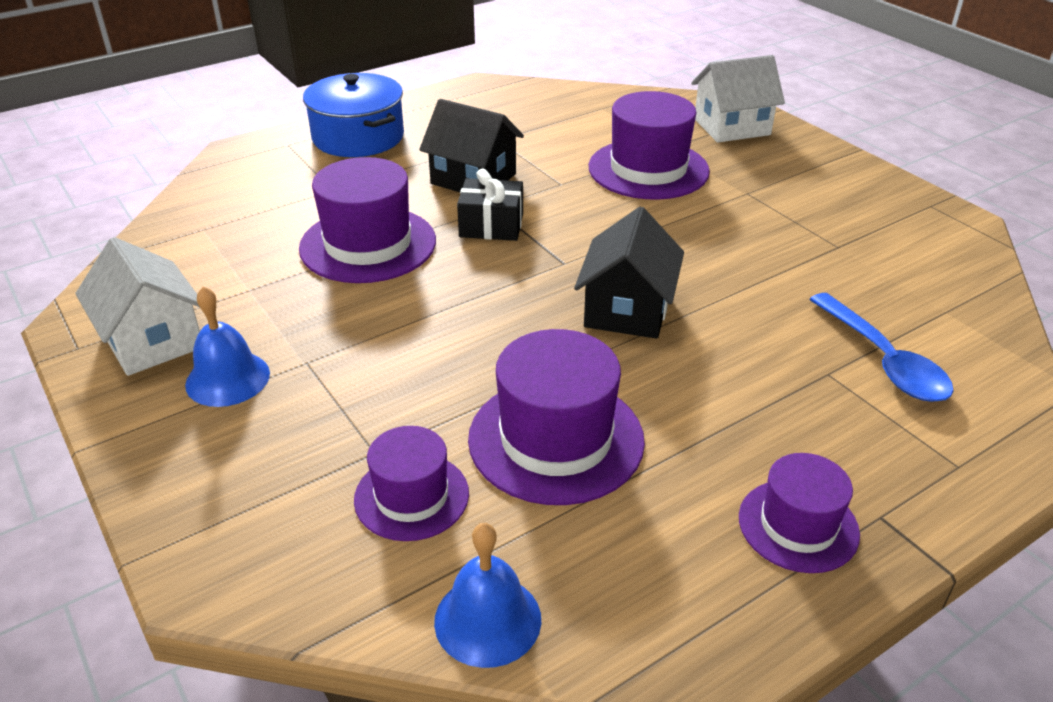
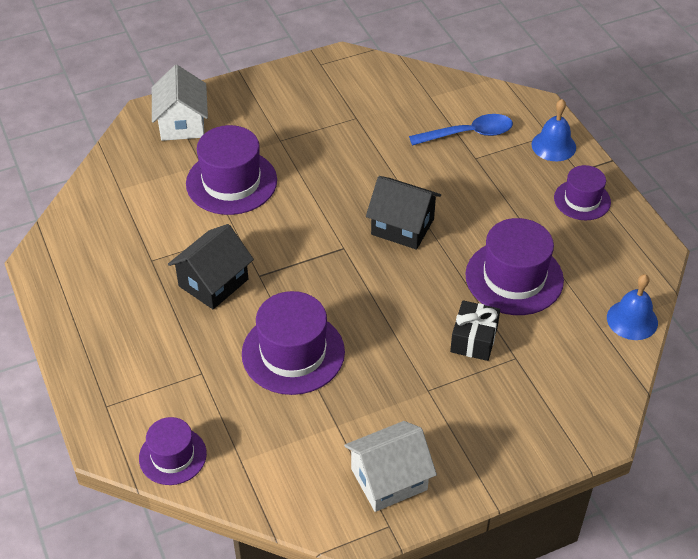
camera: 80 degrees left, 10 degrees up
blue bell [185,286,270,407] -> blue bell moved to [532,99,576,161]
blue pot [303,73,404,157] -> none
purple hat [354,426,469,541] -> purple hat moved to [139,417,207,485]
black gift [457,169,523,241] -> black gift moved to [450,300,500,361]

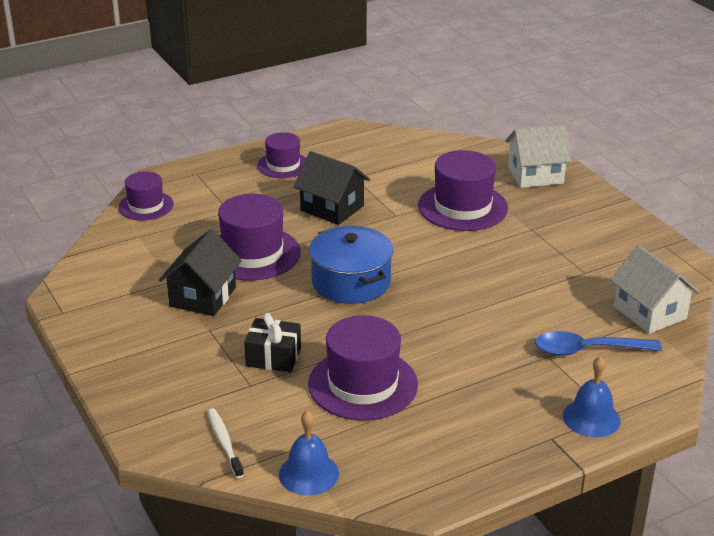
camera: 85 degrees right, 15 degrees down
white house [344,421,437,512] -> white house moved to [610,245,700,334]
black house [366,176,441,250] -> black house moved to [159,229,242,316]
blue spoon [409,114,513,146] -> blue spoon turned 105 degrees clockwise [535,331,662,356]
purple hat [554,165,611,221] -> purple hat moved to [257,132,306,178]
none -> white toothbrush [207,408,244,478]
none -> blue pot [309,226,393,304]

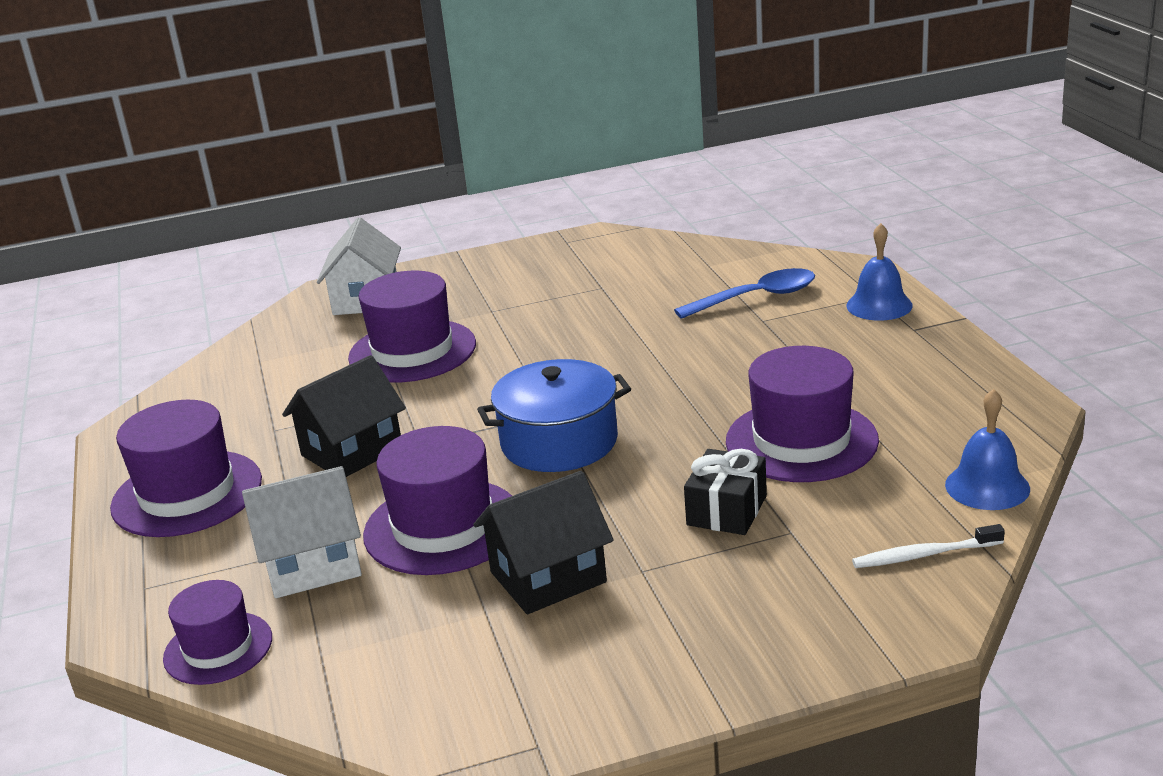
camera: 75 degrees left, 5 degrees down
black house [159,229,242,316] -> black house turned 60 degrees counterclockwise [474,471,614,614]
purple hat [257,132,306,178] -> purple hat [110,400,262,537], size x1.64
blue spoon [535,331,662,356] -> blue spoon turned 120 degrees counterclockwise [674,268,815,319]
white house [610,245,700,334] -> white house moved to [242,466,362,598]

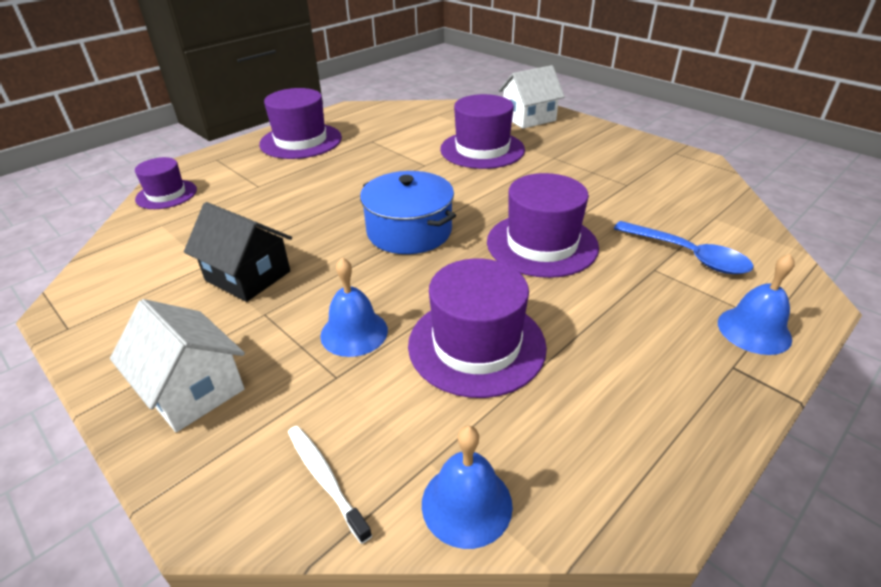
camera: 60 degrees right, 10 degrees up
white house [242,466,362,598] -> white house moved to [110,299,245,432]
black house [282,355,406,477] -> none
purple hat [363,426,512,575] -> purple hat moved to [487,173,599,278]
black gift [684,449,767,535] -> blue bell [320,257,388,357]

